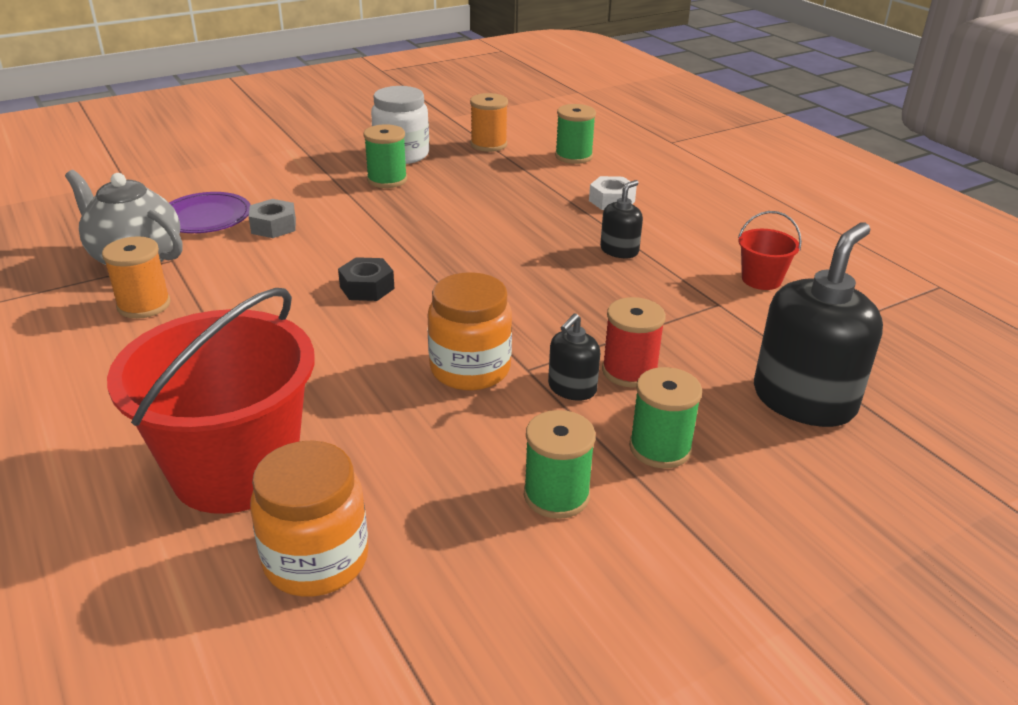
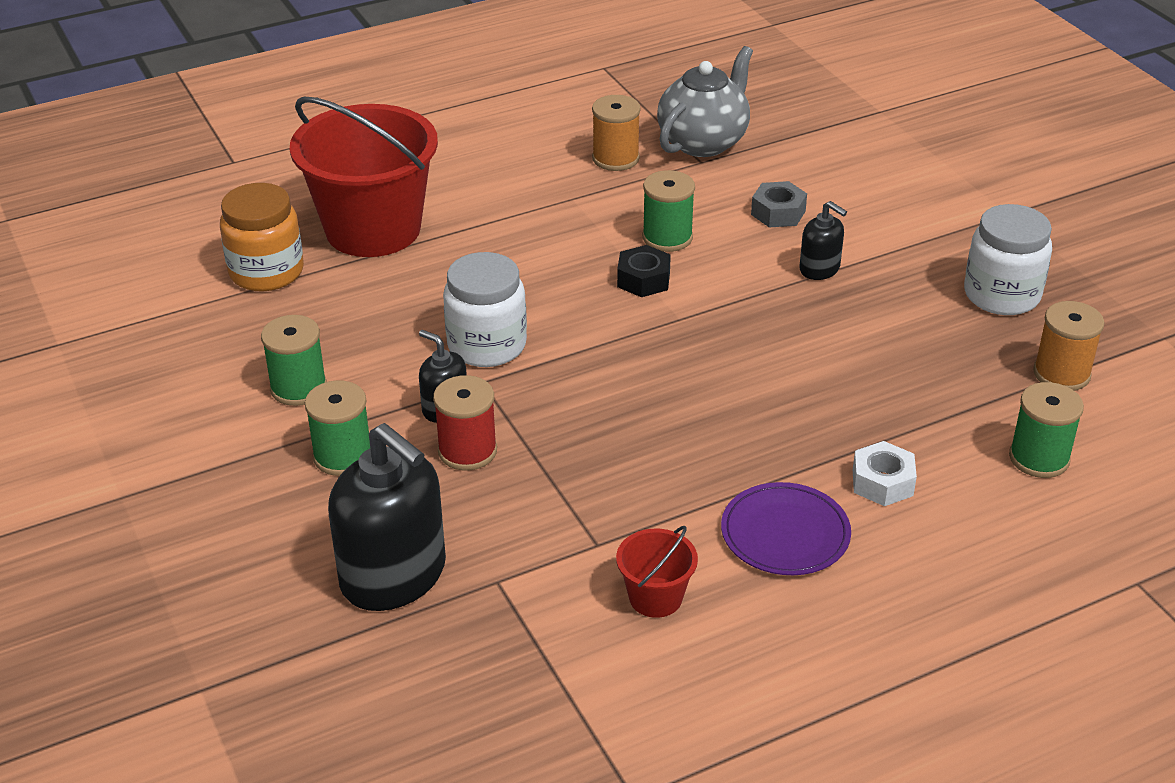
camera: 95 degrees right, 5 degrees up
purple plate [169,192,250,233] -> purple plate moved to [721,482,851,575]
green spool [363,124,407,188] -> green spool moved to [642,170,695,252]
orange jar [428,272,512,390] -> white jar [443,252,527,367]
black soap dispenser [600,180,643,258] -> black soap dispenser moved to [799,201,847,280]

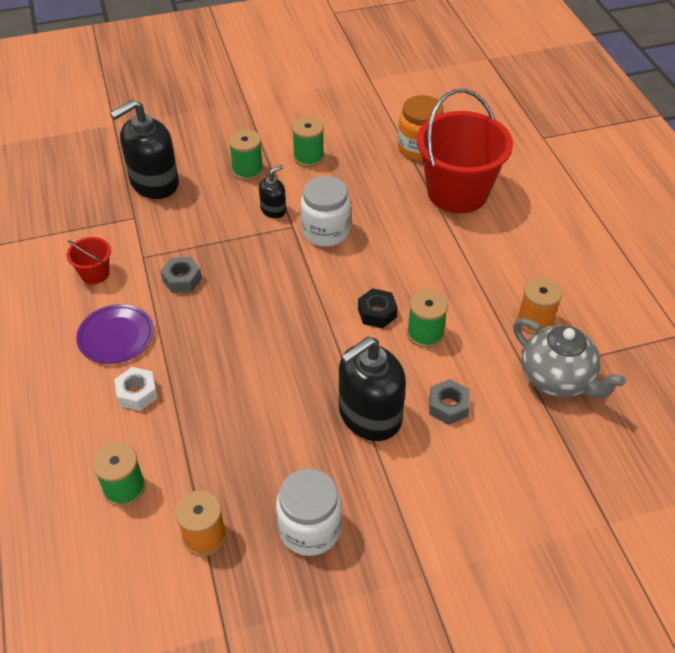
camera: 100 degrees right, 10 degrees up
red spool [433,375,497,471] -> none
black soap dispenser [799,201,847,280] -> black soap dispenser [339,336,406,441], size x2.02
none -> grey nut [161,257,202,293]

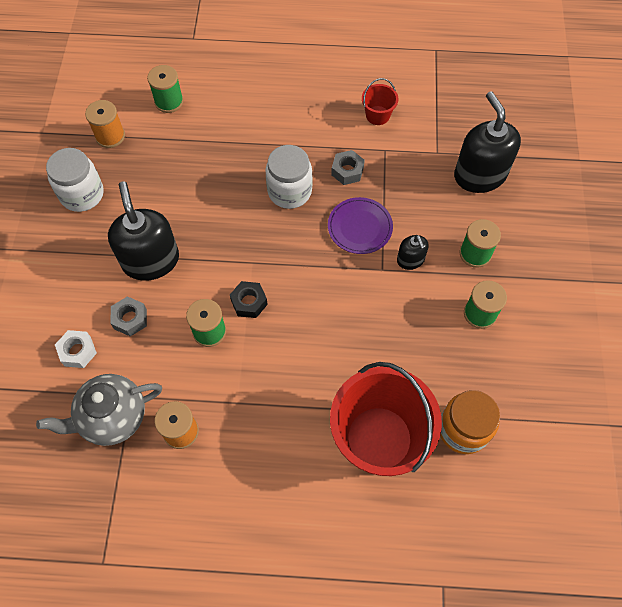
camera: 110 degrees right, 15 degrees up
purple plate [76,304,154,364] -> purple plate moved to [328,197,393,254]
white nut [114,367,158,411] -> white nut moved to [55,330,97,368]
white jar [301,176,351,247] -> white jar moved to [265,145,312,209]

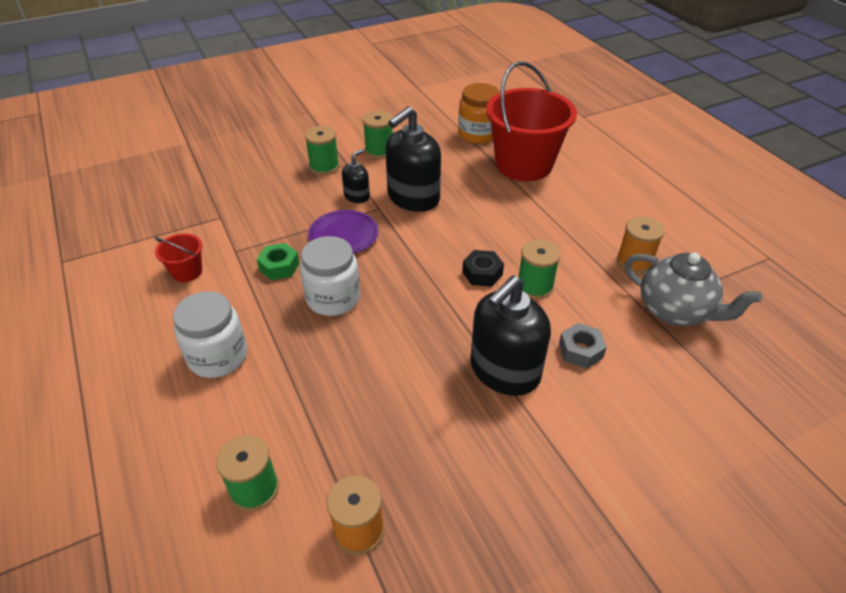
camera: 120 degrees left, 20 degrees down
white jar [46,148,104,212] -> white jar moved to [173,291,247,378]
white nut [55,330,97,368] -> none
grey nut [331,150,365,185] -> green nut [257,243,300,280]
black soap dispenser [454,91,521,193] -> black soap dispenser moved to [385,106,441,212]

